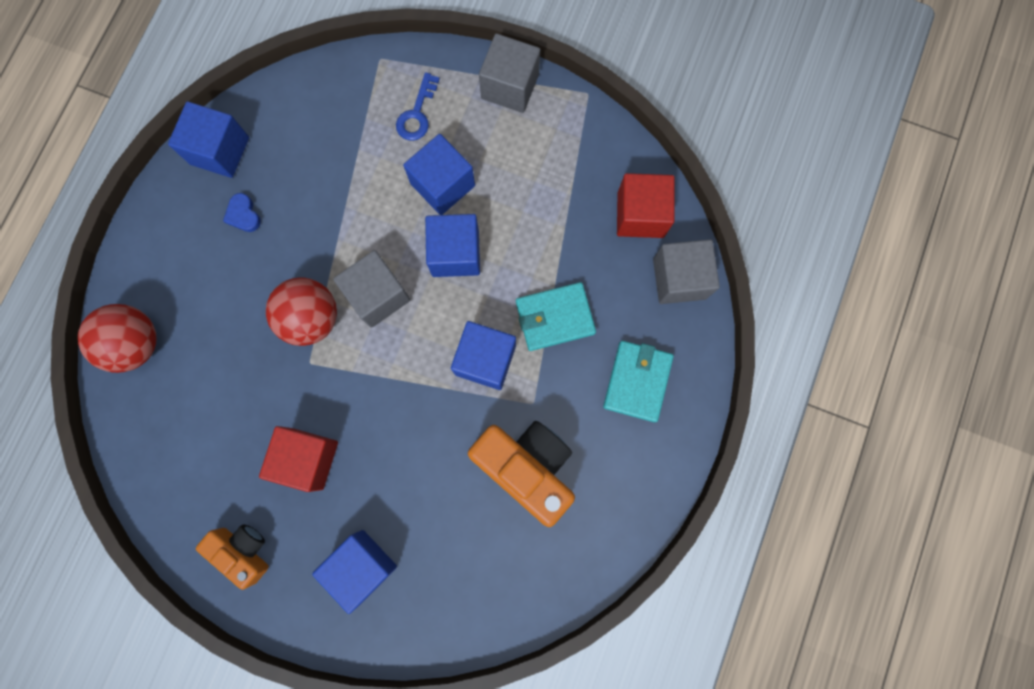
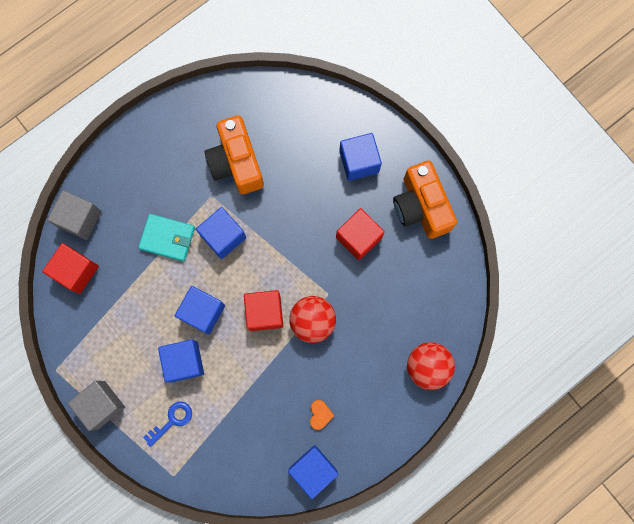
camera: 150 degrees left, 0 degrees up
orange camera [196,524,269,590] -> orange camera [393,161,457,239], size x1.69
blue heart [223,193,261,232] -> orange heart [310,400,334,430]
grey cube [333,250,410,328] -> red cube [244,290,283,331]
turquoise wallet [603,341,674,422] -> none

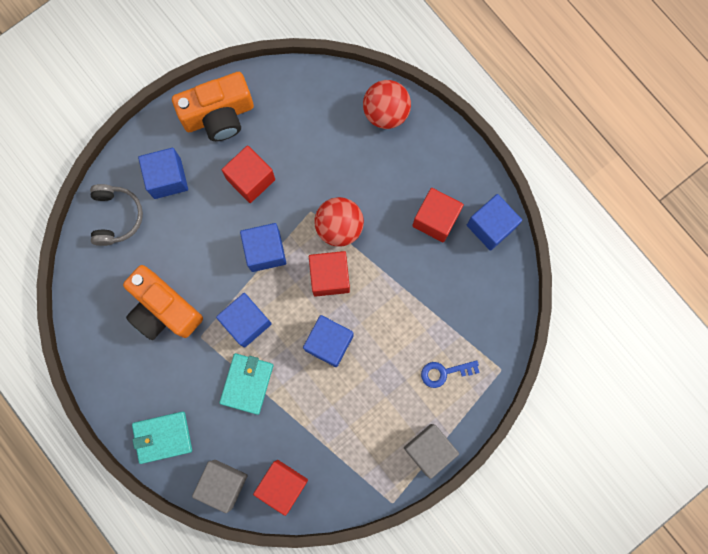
camera: 90 degrees left, 0 degrees up
blue key [143,402,192,447] -> blue key turned 60 degrees counterclockwise [421,360,480,388]
blue cube [158,339,204,382] -> blue cube moved to [240,223,286,272]
orange camera [204,115,264,194] -> orange camera turned 60 degrees clockwise [123,265,203,340]
orange heart [310,400,334,430] -> red cube [412,188,464,242]
none -> grey headphones [90,184,143,246]
none -> turquoise wallet [132,412,192,464]

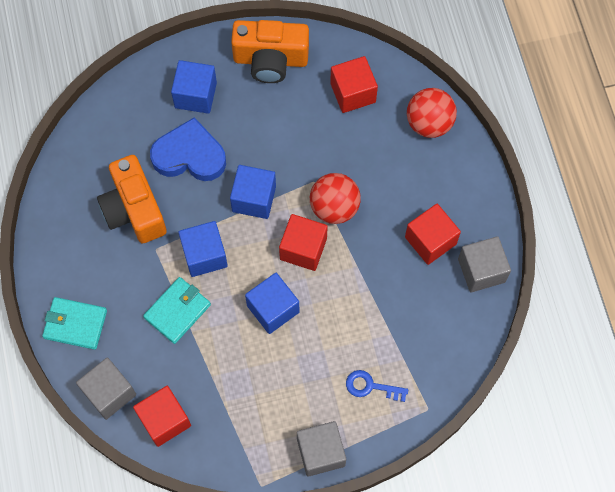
camera: 25 degrees right, 10 degrees down
grey headphones [90,184,143,246] -> none
red cube [222,146,275,203] -> red cube moved to [330,56,378,113]
blue cube [467,194,522,251] -> grey cube [458,236,511,292]
none -> blue heart [150,117,226,181]

